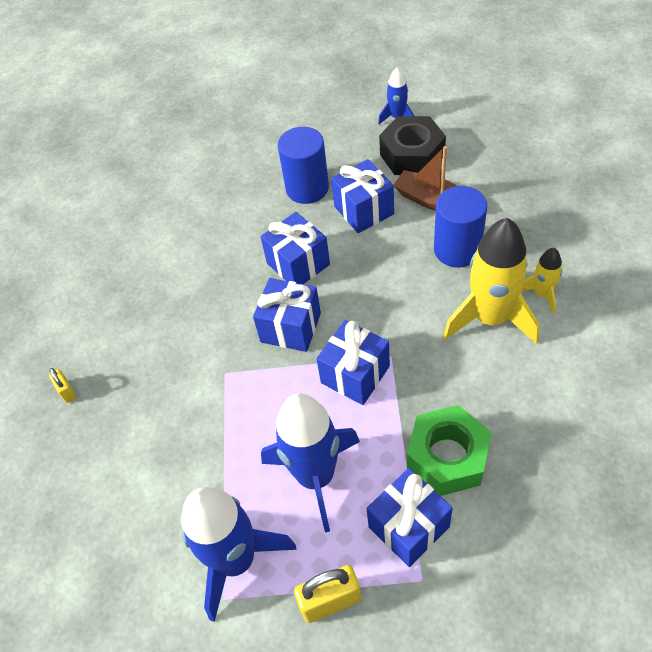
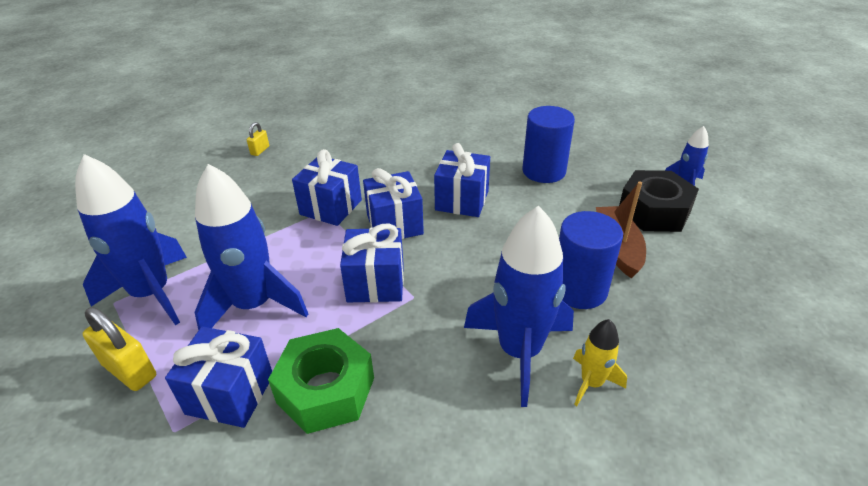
camera: 50 degrees right, 15 degrees down
blue gift [331,159,394,233] -> blue gift moved to [292,149,362,226]
yellow rocket [443,218,539,344] -> blue rocket [464,206,574,407]

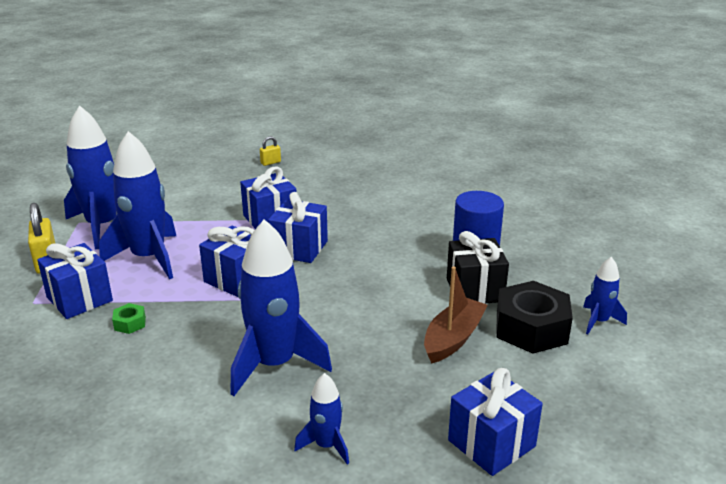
camera: 35 degrees right, 10 degrees down
green nut [268,328,374,434] -> green nut [112,303,146,334], size x0.43
blue gift [434,143,490,217] -> blue gift moved to [448,368,543,476]
blue cylinder [559,211,623,309] -> none
yellow rocket [573,319,627,406] -> none
none -> blue rocket [294,373,349,464]
none -> black gift [447,231,509,304]

